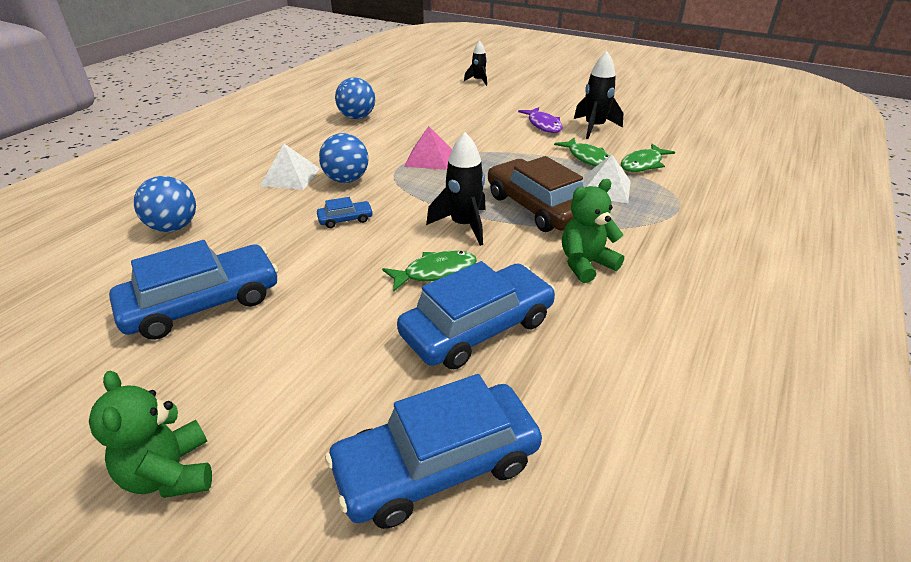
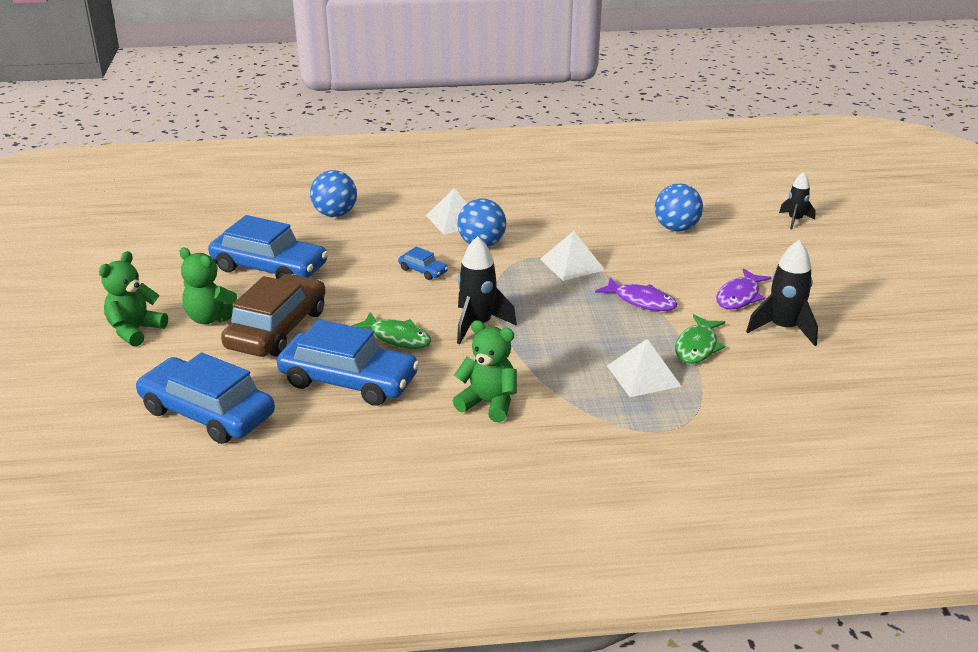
camera: 55 degrees right, 5 degrees down
blue ball [335,77,375,119] -> blue ball moved to [655,183,703,232]
pink pyramid [404,126,452,170] -> white pyramid [540,231,605,281]
brown car [488,156,583,232] -> brown car moved to [221,274,326,357]
green fish [621,144,675,172] -> none
none -> green teddy bear [179,248,237,324]
none -> purple fish [595,277,677,311]

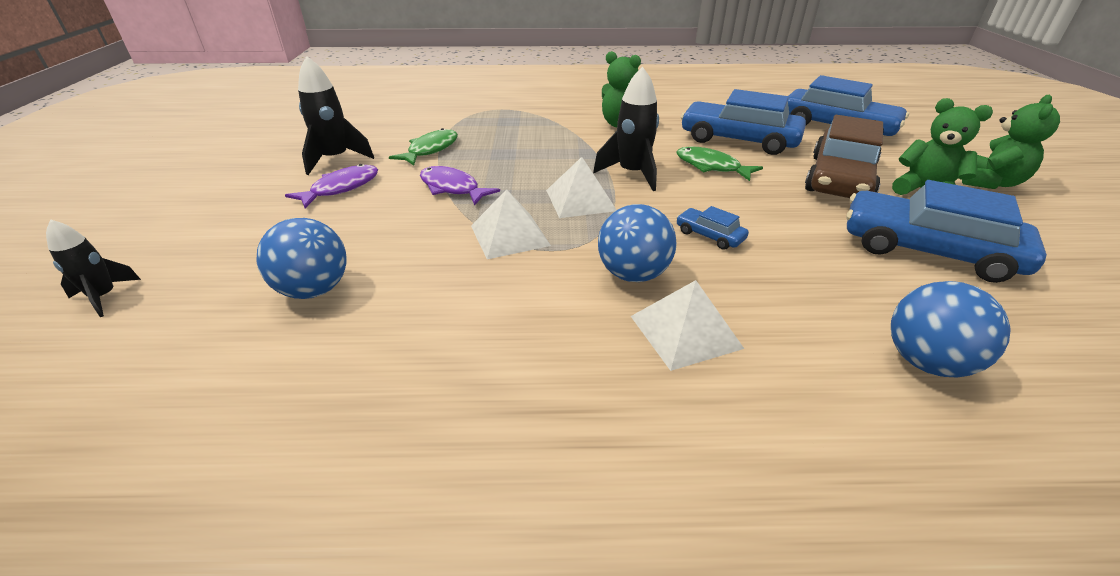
camera: 175 degrees left, 5 degrees up
white pyramid [607,339,682,397] -> white pyramid moved to [546,157,617,218]

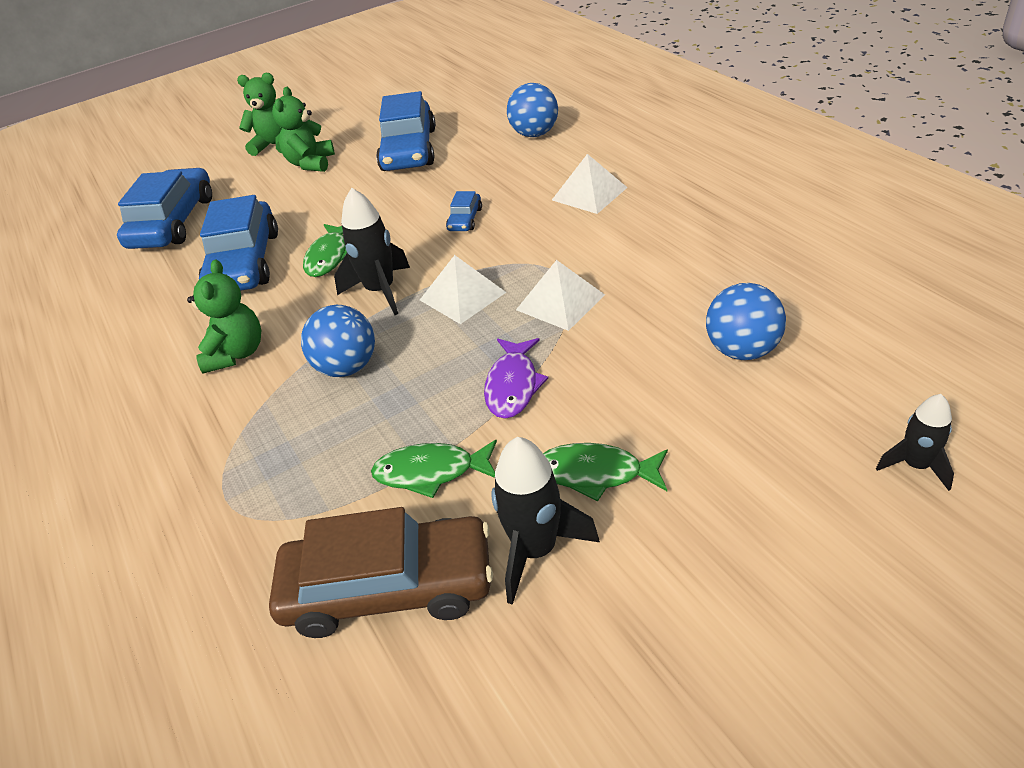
camera: 115 degrees left, 5 degrees up
purple fish [285,164,378,208] -> green fish [543,443,668,502]
blue ball [598,204,677,282] -> blue ball moved to [301,305,375,377]
brown car [805,115,883,198] -> brown car moved to [269,507,493,638]

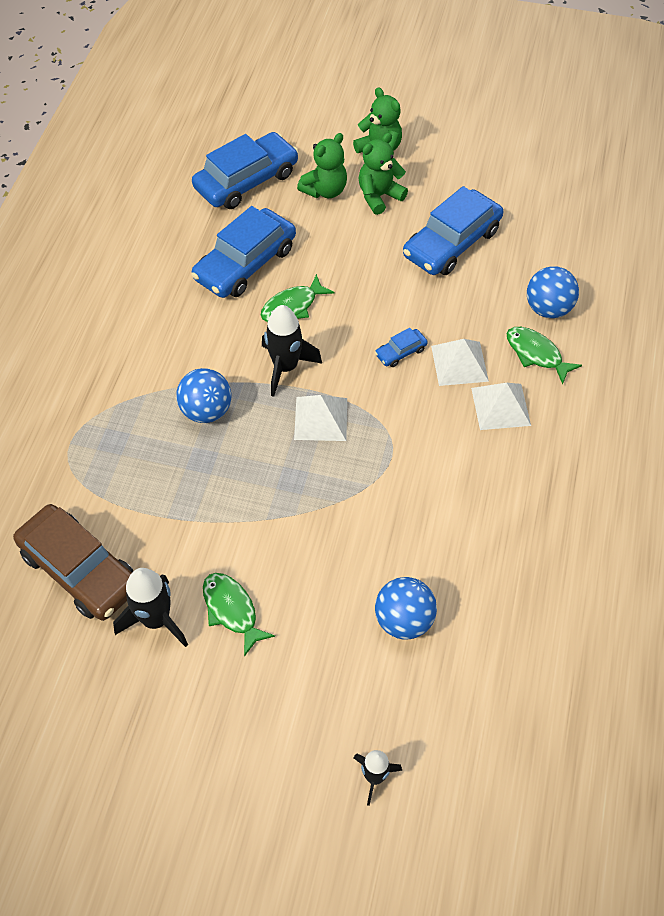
camera: 40 degrees right, 15 degrees up
green teddy bear [187,259,261,374] -> green teddy bear moved to [297,133,347,198]
green fish [371,440,497,498] -> green fish moved to [507,327,582,385]
purple fish [484,338,548,419] -> none
white pyramid [516,260,605,331] -> white pyramid moved to [431,339,489,386]

